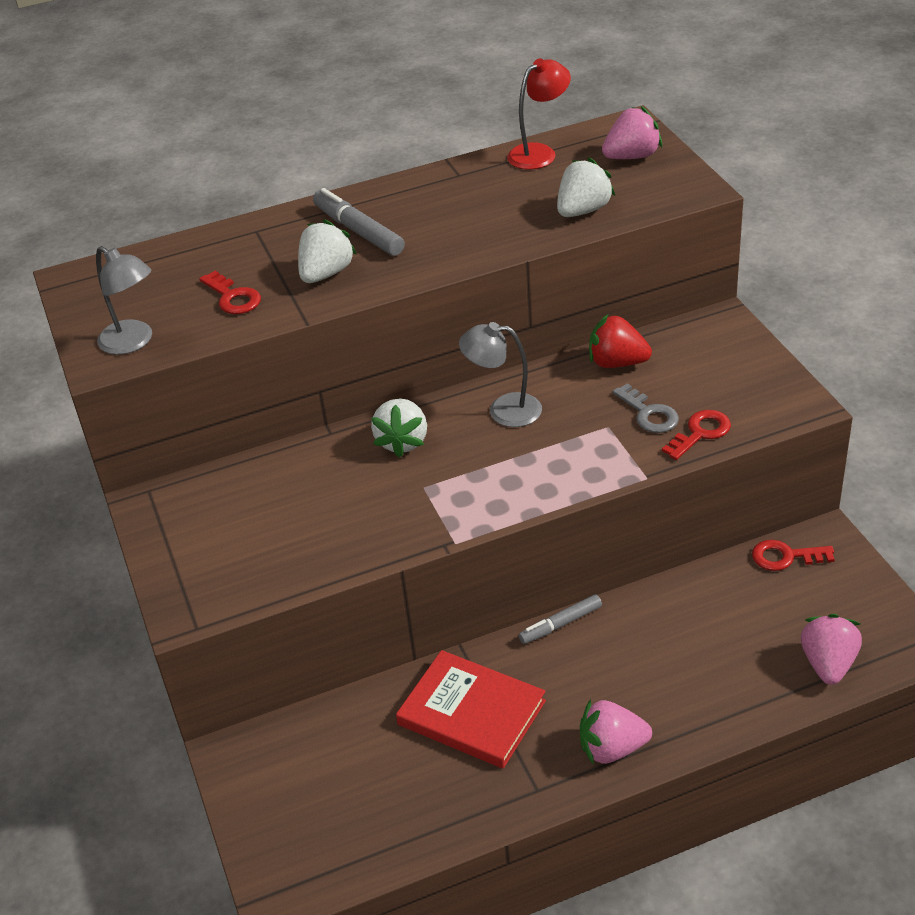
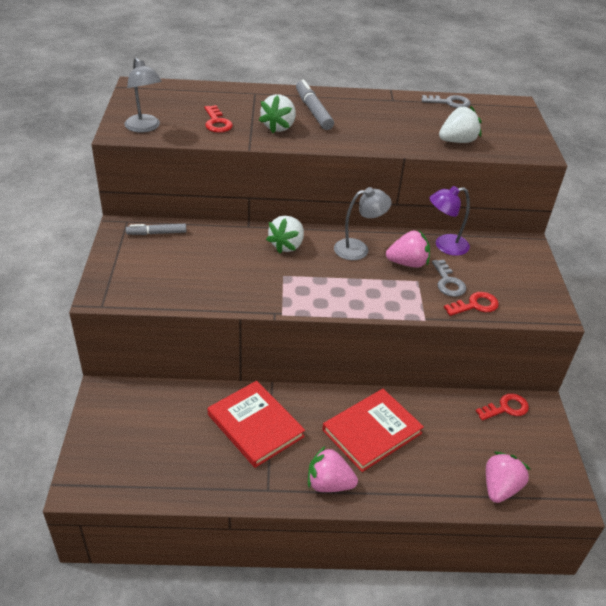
camera: 15 degrees right, 0 degrees up
white strawberry [298,219,357,283] -> white strawberry turned 150 degrees clockwise [259,94,296,133]
grey lamp [459,322,542,427] -> grey lamp turned 135 degrees clockwise [334,187,392,260]
red lamp [507,58,571,170] -> grey key [421,95,471,108]
grey marker [519,594,602,644] -> grey marker moved to [126,224,186,235]
red strawberry [589,314,652,368] -> purple lamp [430,186,470,256]
pink strawberry [602,106,662,159] -> pink strawberry moved to [386,230,430,268]
red key [752,540,835,571] -> red key turned 135 degrees clockwise [476,393,529,421]
none -> red book [322,389,424,472]

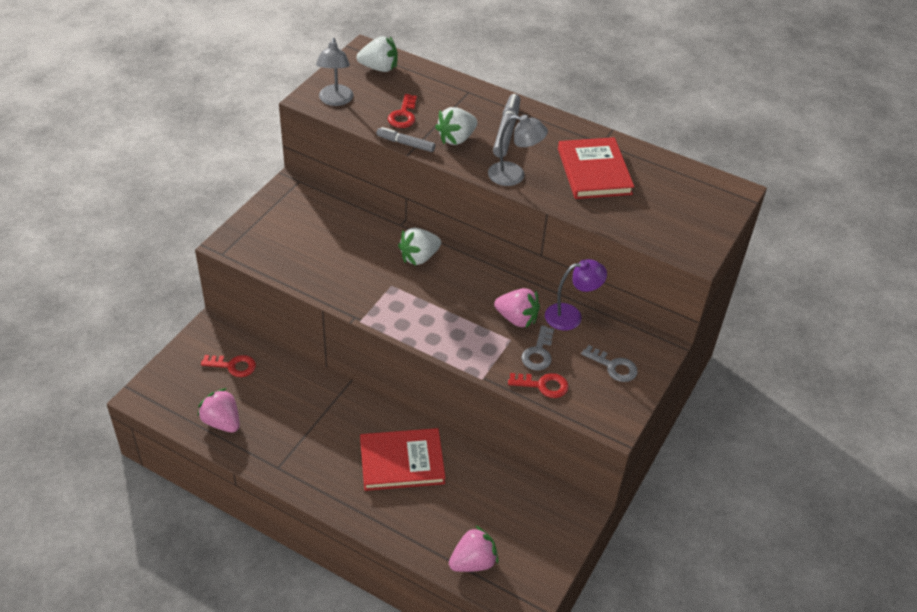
camera: 30 degrees right, 5 degrees up
grey marker [126,224,186,235] -> grey marker moved to [376,127,435,152]
red book [208,381,305,468] -> red book moved to [558,137,634,199]
pink strawberry [308,446,358,492] -> pink strawberry moved to [198,388,240,433]
grey lamp [334,187,392,260] -> grey lamp moved to [488,115,548,186]
grey key [421,95,471,108] -> grey key moved to [581,345,638,382]
purple lamp [430,186,470,256] -> purple lamp turned 150 degrees clockwise [545,259,607,331]
white strawberry [439,106,481,143] -> white strawberry moved to [357,36,398,72]
red key [476,393,529,421] -> red key moved to [201,355,256,377]

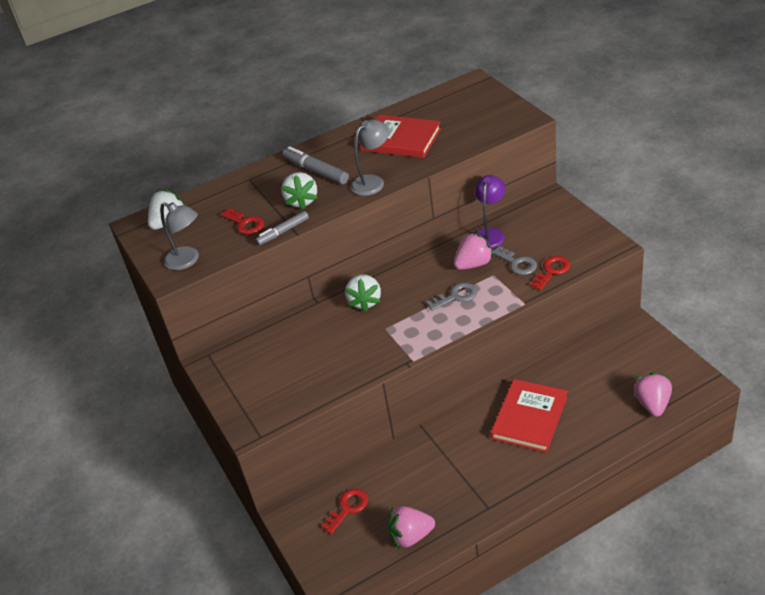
camera: 50 degrees left, 5 degrees down
grey key [581,345,638,382] -> grey key moved to [426,283,477,311]

